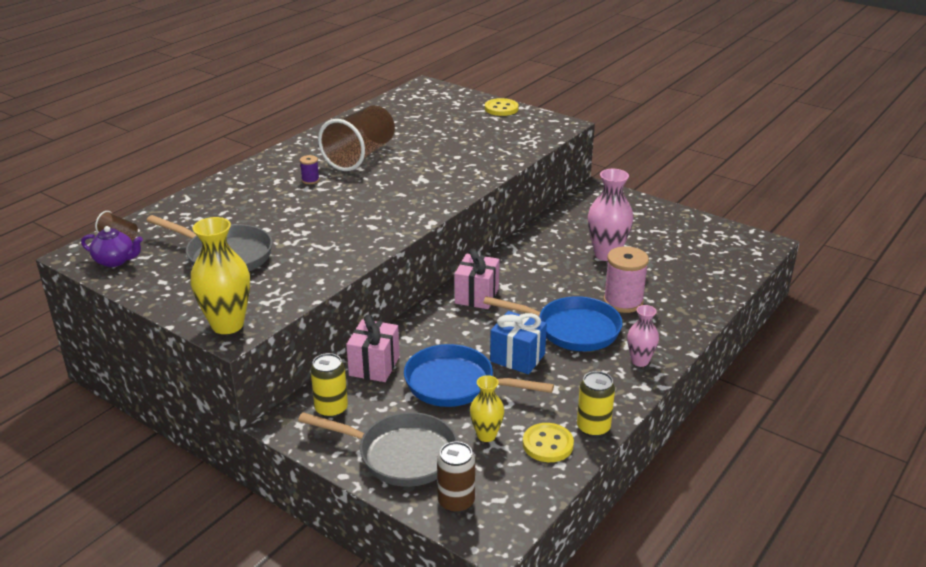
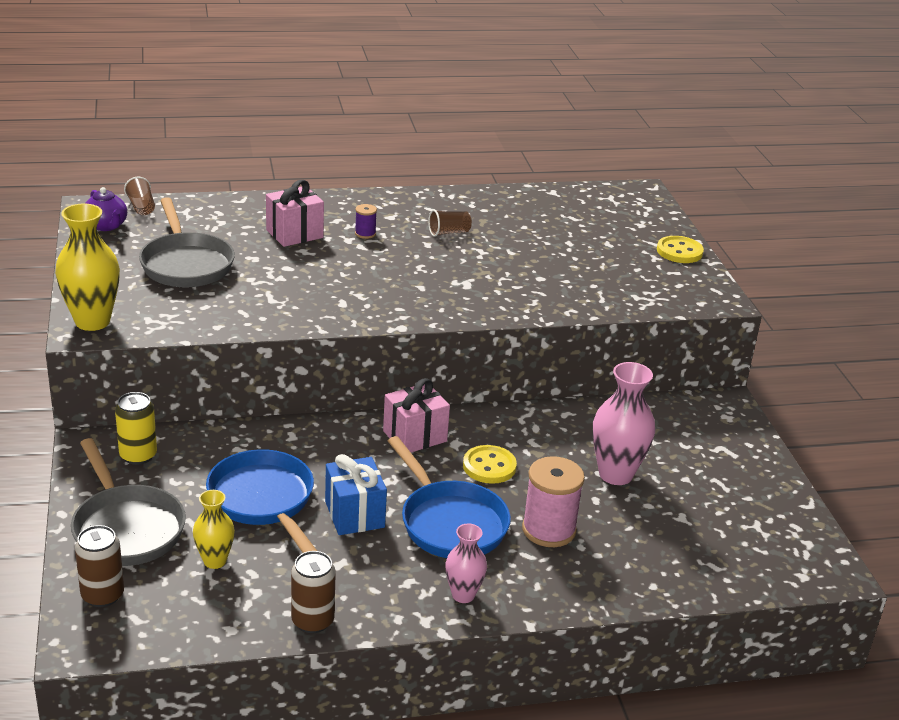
camera: 40 degrees right, 0 degrees up
brown cup [318,105,395,171] -> brown cup [428,210,472,237], size x0.41
pink gift [346,314,400,382] -> pink gift moved to [266,180,324,247]
yellow button [523,423,574,462] -> yellow button moved to [463,445,517,484]
yellow can [577,371,615,437] -> brown can [291,551,336,633]

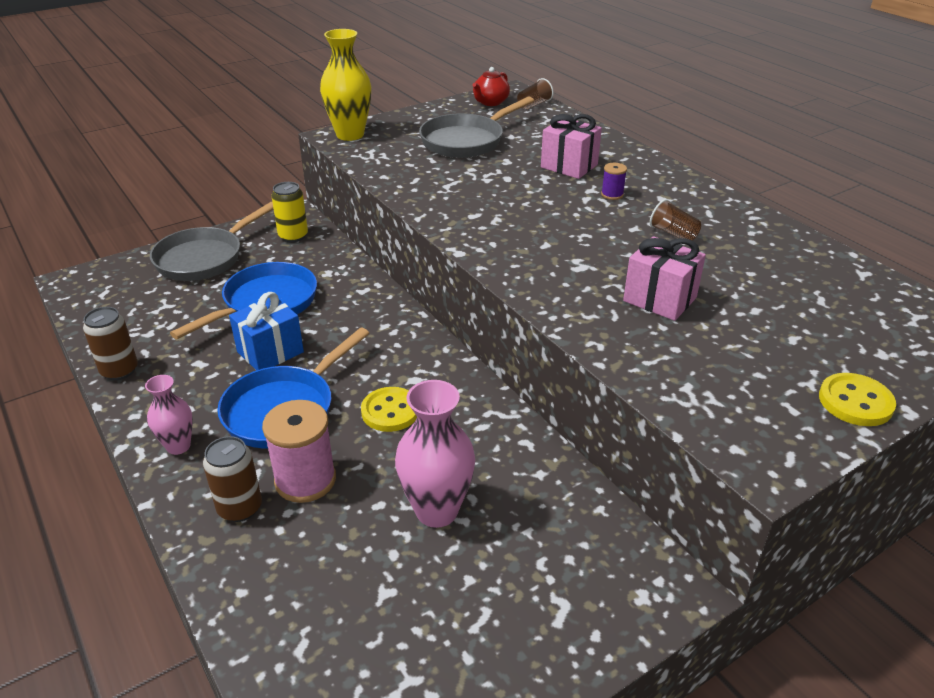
camera: 70 degrees right, 5 degrees up
brown can [75,525,124,607] -> brown can moved to [203,436,262,522]
purple teapot [85,187,127,231] -> red teapot [472,67,510,106]
yellow vase [193,490,235,569] -> none
pink gift [383,378,450,452] -> pink gift moved to [623,236,706,321]

